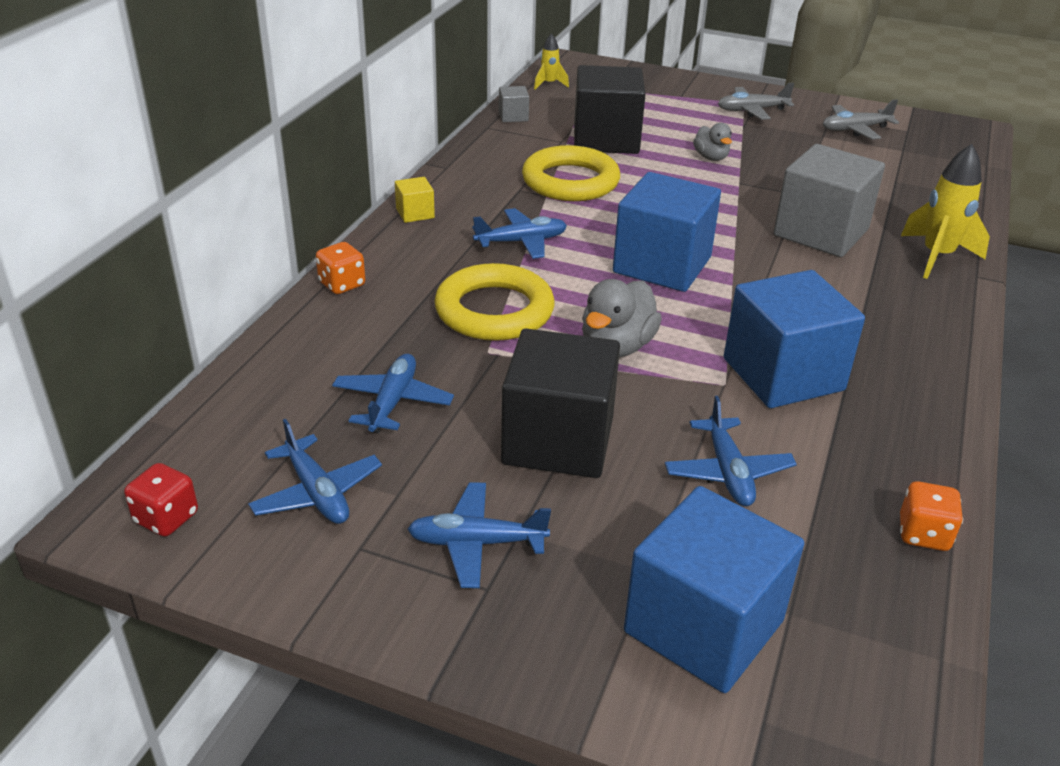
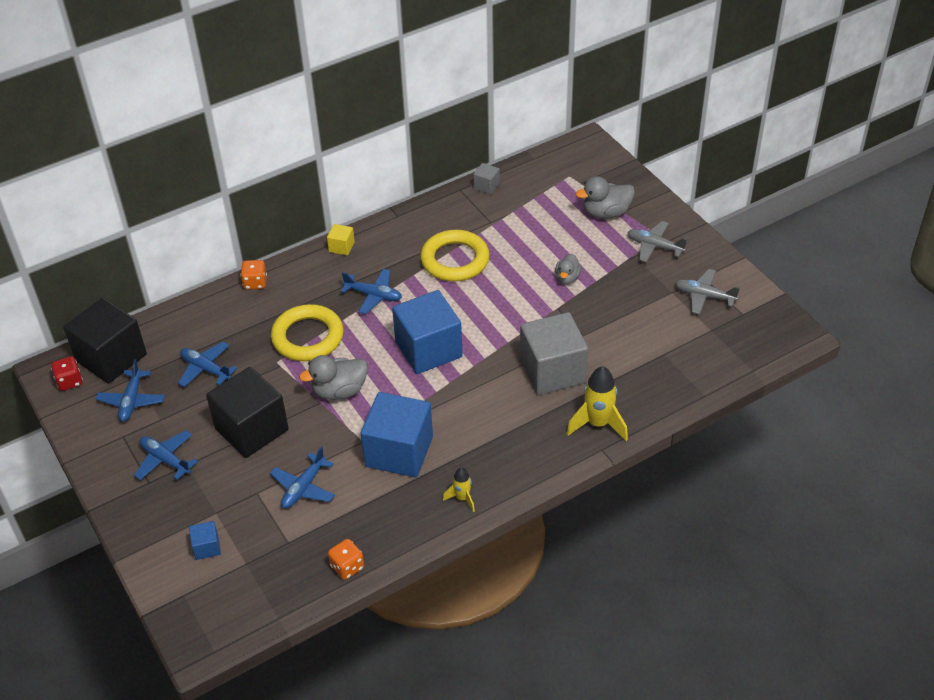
camera: 40 degrees right, 10 degrees up
blue plane [332,354,454,433] -> blue plane turned 105 degrees counterclockwise [178,342,237,387]
yellow rocket [534,33,569,89] -> yellow rocket moved to [443,468,475,512]
black cube [574,65,646,154] -> black cube moved to [63,298,147,384]
blue cube [624,486,804,693] -> blue cube [189,521,221,560], size x0.43
none -> grey duck [576,176,635,219]

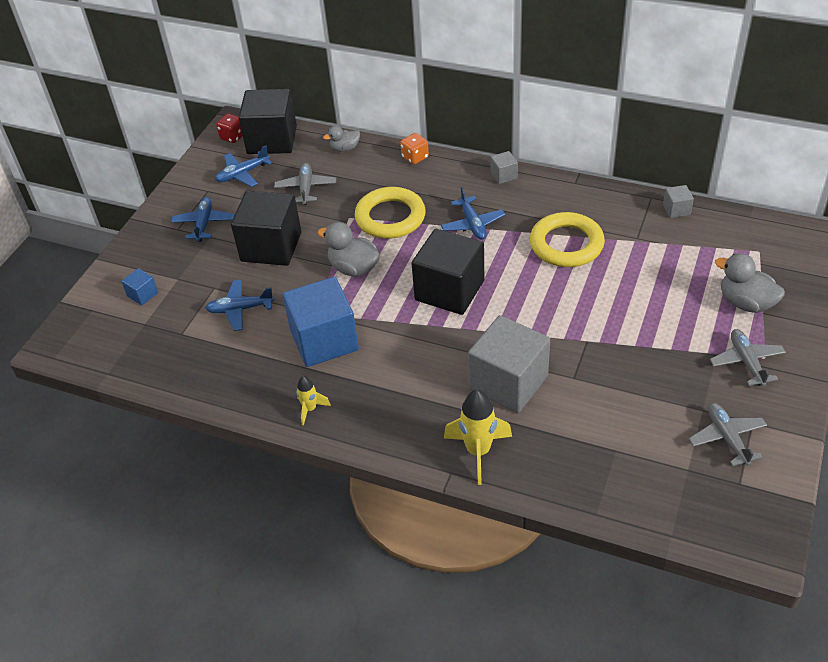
camera: 55 degrees right, 0 degrees up
blue plane [178,342,237,387] -> grey plane [274,163,336,205]
yellow cube [327,224,355,255] -> grey cube [490,151,518,184]
orange dice [328,539,364,580] -> none
blue cube [392,290,463,374] -> black cube [411,229,484,315]
grey duck [555,254,582,284] -> grey duck moved to [323,126,360,152]

